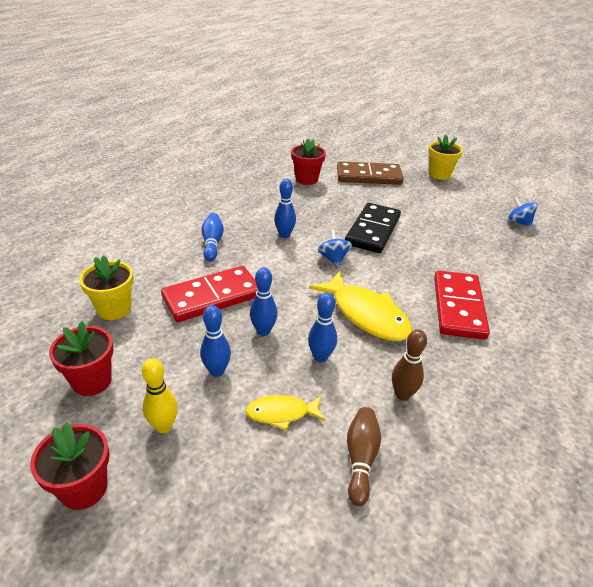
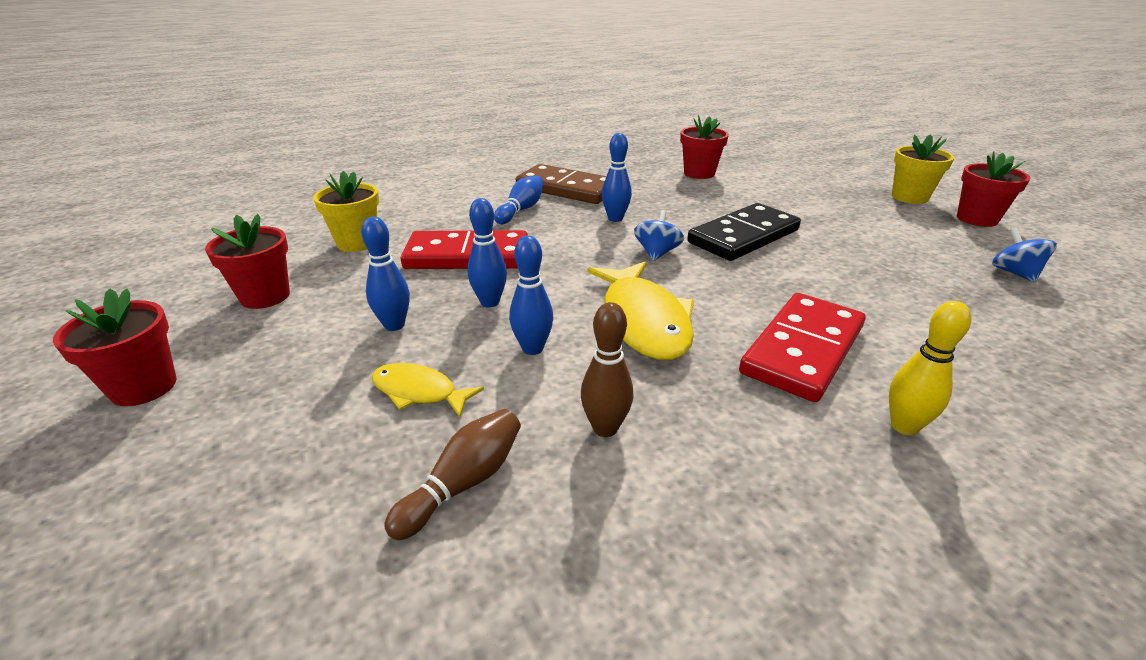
camera: 30 degrees right, 5 degrees down
yellow bowling pin [142,358,178,433] -> yellow bowling pin moved to [889,301,971,435]
brown domino [337,161,404,185] -> brown domino moved to [516,164,606,204]
none -> red flower pot [957,151,1031,227]

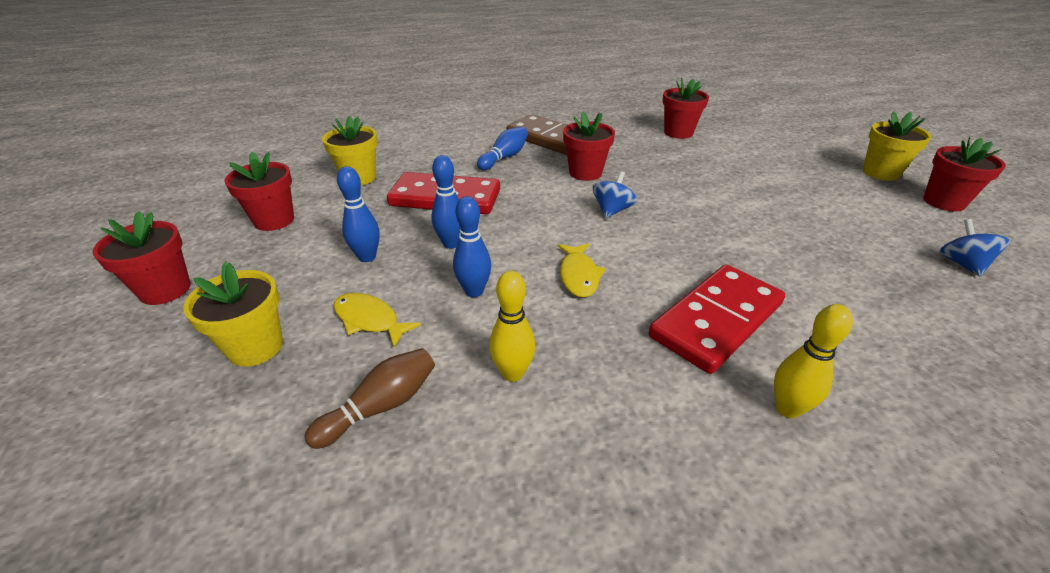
camera: 10 degrees right, 5 degrees up
brown bowling pin [581,302,633,437] -> yellow bowling pin [489,271,535,382]
yellow fish [587,262,694,360] -> yellow fish [558,243,606,298], size x0.55
blue bowling pin [602,133,632,222] -> red flower pot [563,112,615,181]
black domino [687,203,801,261] -> none
none -> yellow flower pot [183,261,283,367]

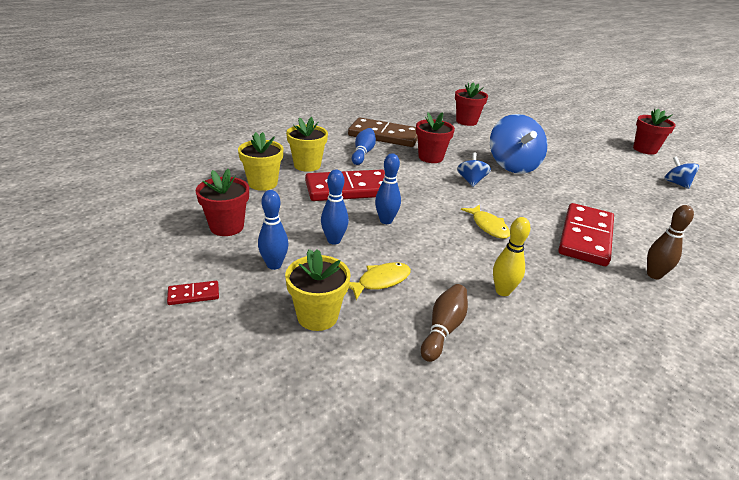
camera: 25 degrees left, 5 degrees down
red flower pot [92,211,191,305] -> red domino [167,281,219,305]
yellow fish [334,293,421,347] -> yellow fish turned 135 degrees clockwise [349,262,411,300]
blue bowling pin [453,196,491,297] -> blue bowling pin moved to [258,190,289,270]
yellow bowling pin [774,304,853,418] -> brown bowling pin [647,205,694,279]
yellow flower pot [863,111,932,181] -> yellow flower pot moved to [286,117,328,172]
none -> blue spinning top [490,114,547,174]

